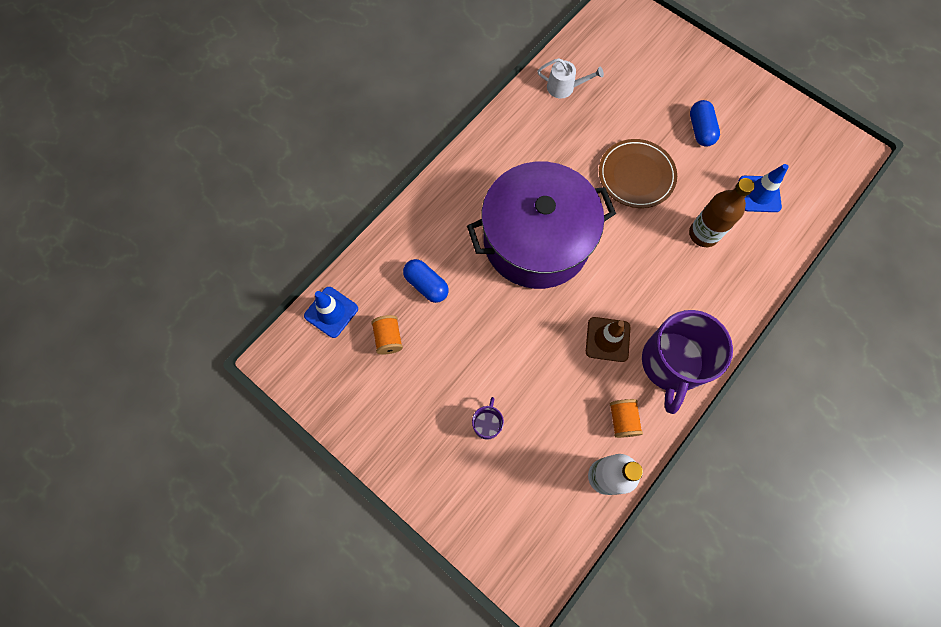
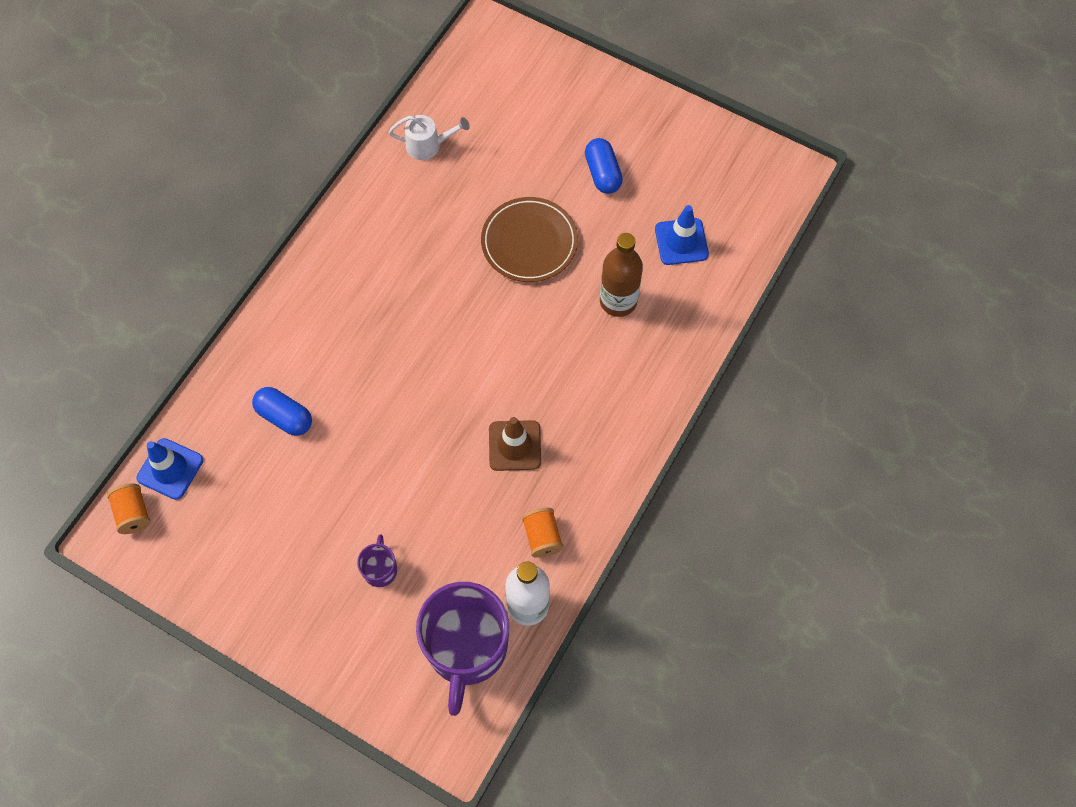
camera: 10 degrees left, 5 degrees down
orange spool [371,315,403,355] -> orange spool moved to [107,483,151,534]
purple pot [467,162,616,289] -> none
purple mug [642,310,733,414] -> purple mug moved to [416,582,509,716]

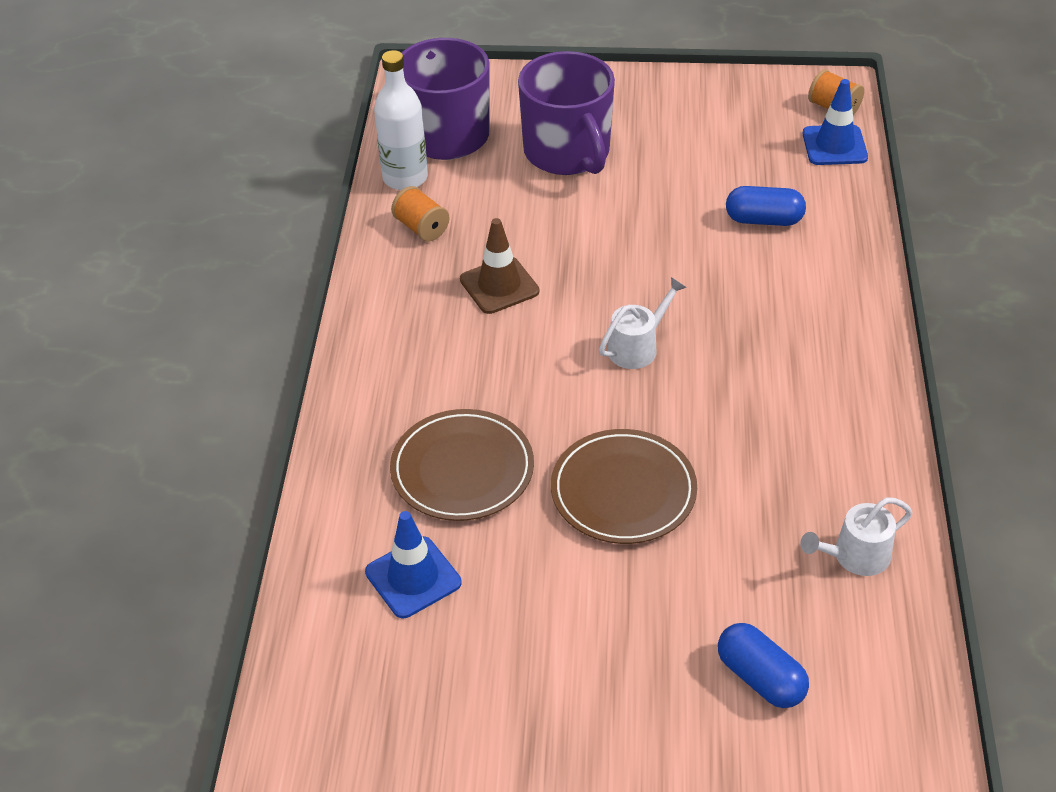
camera: 155 degrees right, 20 degrees down
purple mug [357,535,397,587] -> purple mug [518,51,615,175], size x2.31
blue capsule [585,138,623,194] -> blue capsule moved to [718,623,809,708]
brown bottle [600,233,643,317] -> brown plate [390,409,534,521]
none -> white watering can [599,277,687,369]

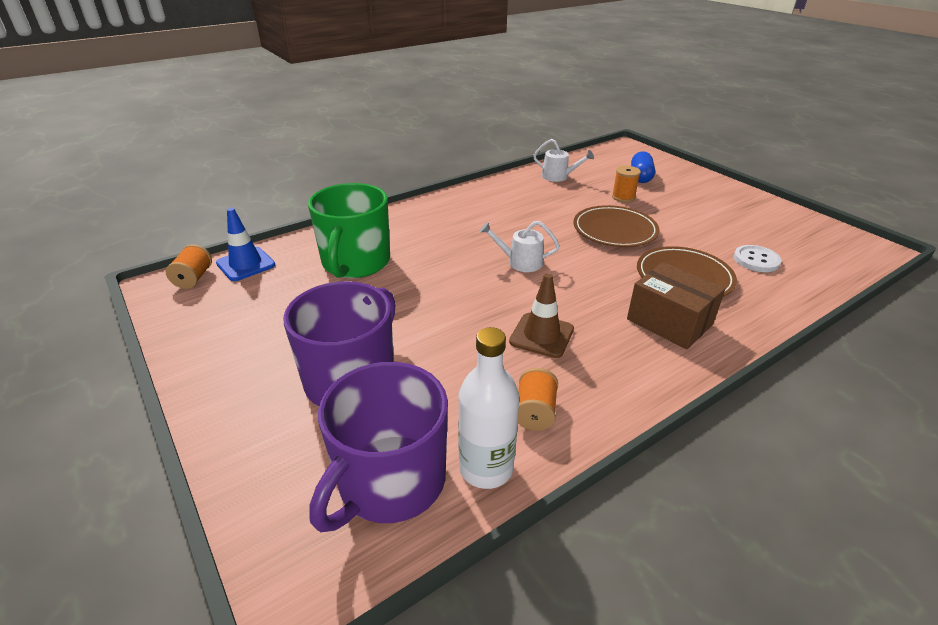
camera: 130 degrees left, 10 degrees down
blue traffic cone [365,511,462,618] -> white button [734,245,782,272]
blue capsule [726,186,806,226] -> green mug [308,183,390,278]
none -> orange spool [612,166,641,202]
none -> brown box [627,262,726,349]

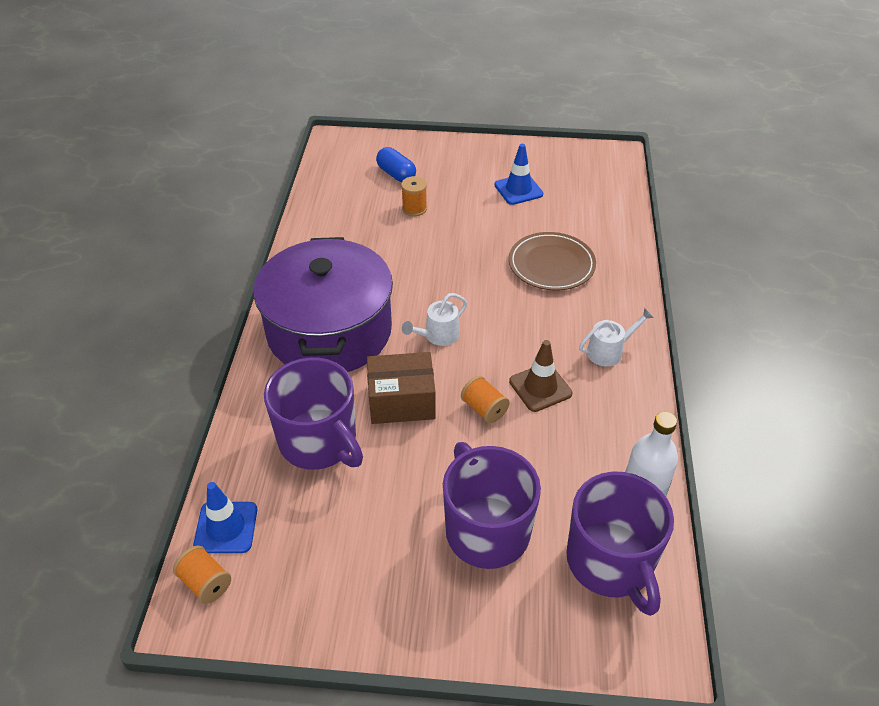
camera: 50 degrees left, 10 degrees up
green mug [308,183,390,278] -> purple mug [264,357,363,470]
orange spool [517,368,558,431] -> orange spool moved to [461,376,510,424]
white watering can [533,139,594,182] -> white watering can moved to [579,308,654,367]
brown plate [573,205,659,247] -> none
brown box [627,262,726,349] -> brown box moved to [367,352,436,424]
white button [734,245,782,272] -> none
none -> purple pot [254,237,393,372]
none -> blue traffic cone [494,144,543,205]

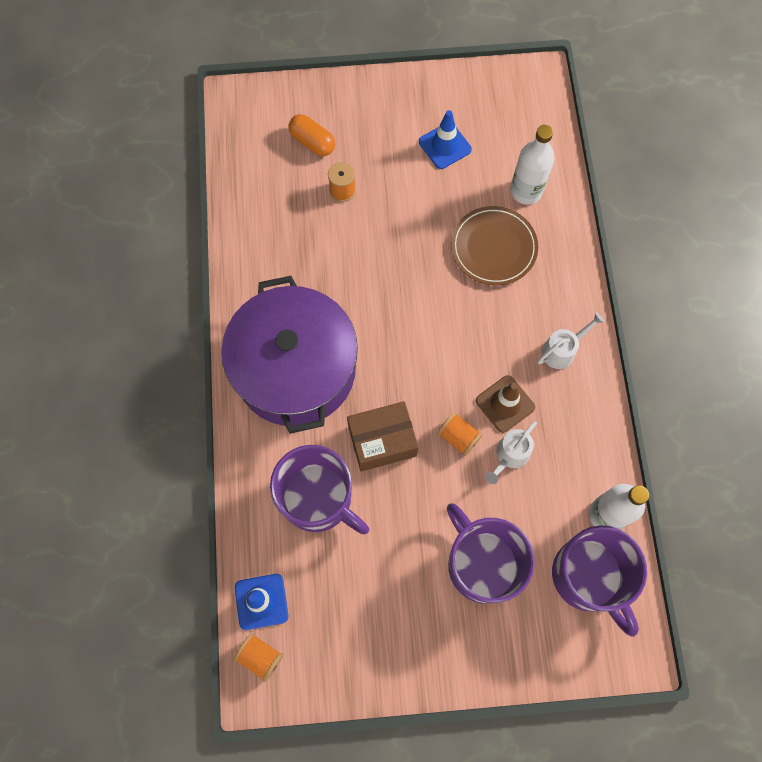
camera: 10 degrees left, 25 degrees up
blue capsule [376,147,416,183] -> orange capsule [289,114,335,156]
white watering can [402,293,467,346] -> white watering can moved to [485,421,537,484]
none -> white bottle [510,125,554,204]

